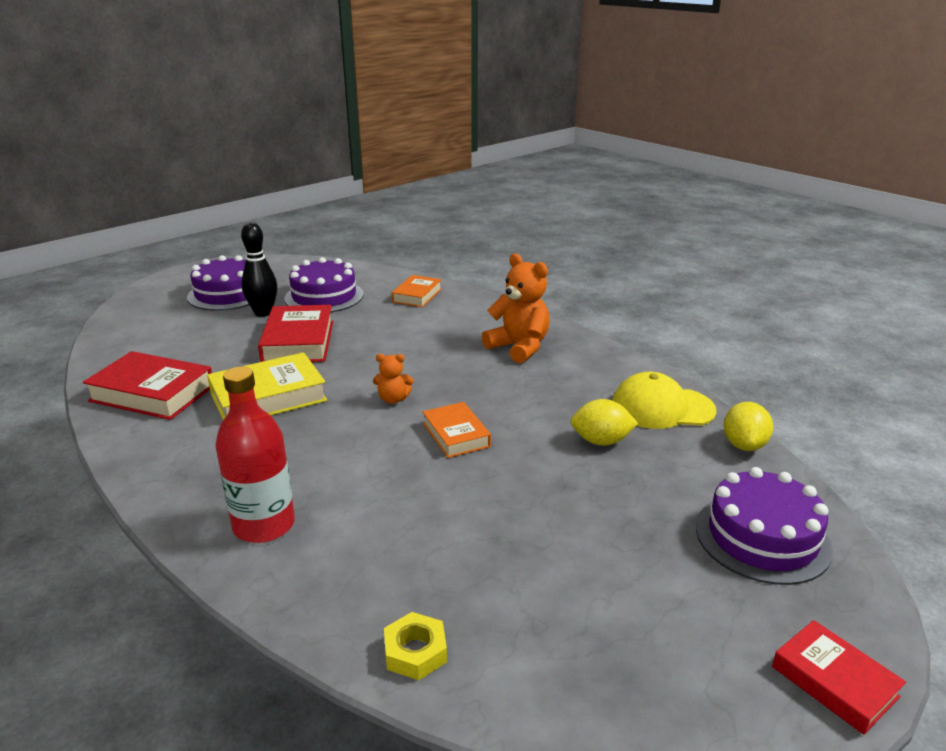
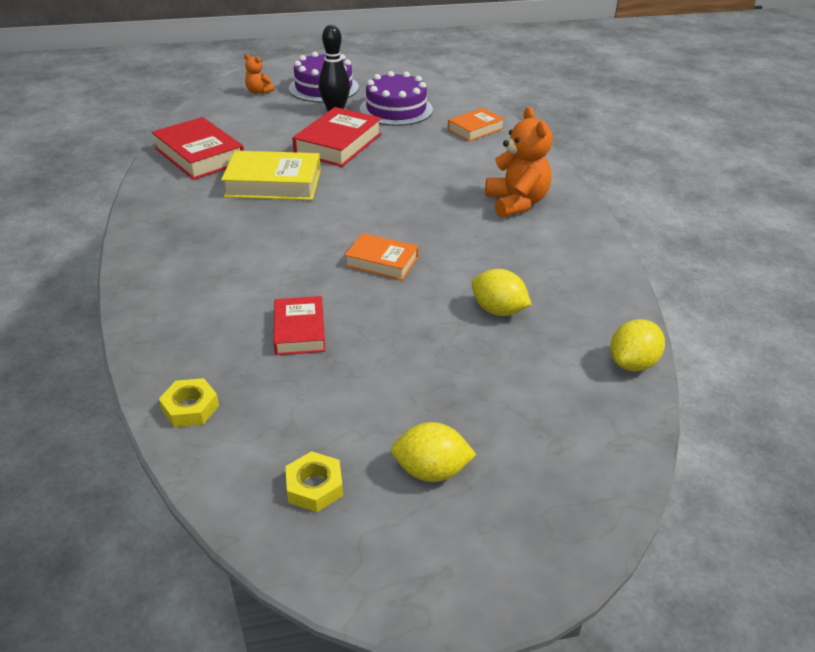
camera: 30 degrees right, 10 degrees up
red bottle [215,367,295,543] -> none
orange teddy bear [373,354,414,404] -> orange teddy bear moved to [244,54,274,94]
orange book [423,402,491,458] -> orange book turned 75 degrees counterclockwise [345,233,418,280]
yellow cap [612,372,717,429] -> none
purple cake [696,467,833,585] -> none
red book [772,620,906,735] -> red book moved to [274,296,325,355]
none -> yellow nut [286,451,343,512]
none -> yellow lemon [391,422,477,482]

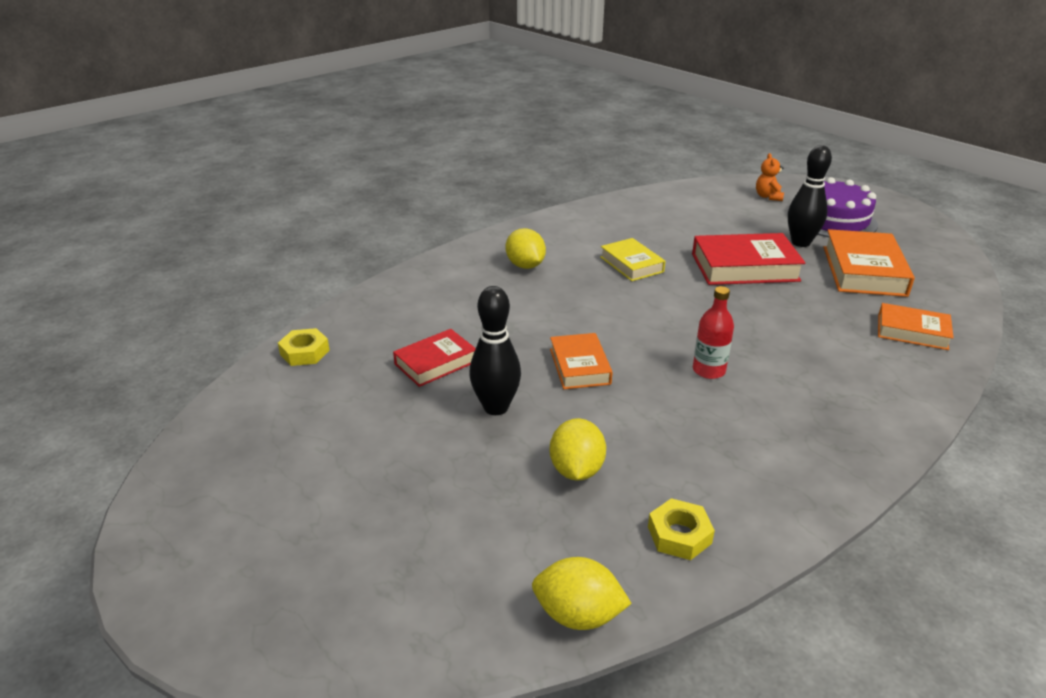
camera: 60 degrees right, 5 degrees down
red book [152,117,244,180] -> none
yellow book [221,151,321,200] -> yellow book [600,238,665,281], size x0.61
yellow nut [286,451,343,512] -> yellow nut moved to [648,498,715,560]
purple cake [360,71,433,126] -> orange book [823,229,915,297]
yellow lemon [391,422,477,482] -> yellow lemon moved to [506,228,546,269]
orange teddy bear [485,106,552,218] -> none
none -> black bowling pin [469,286,521,415]
none -> red bottle [693,286,734,379]

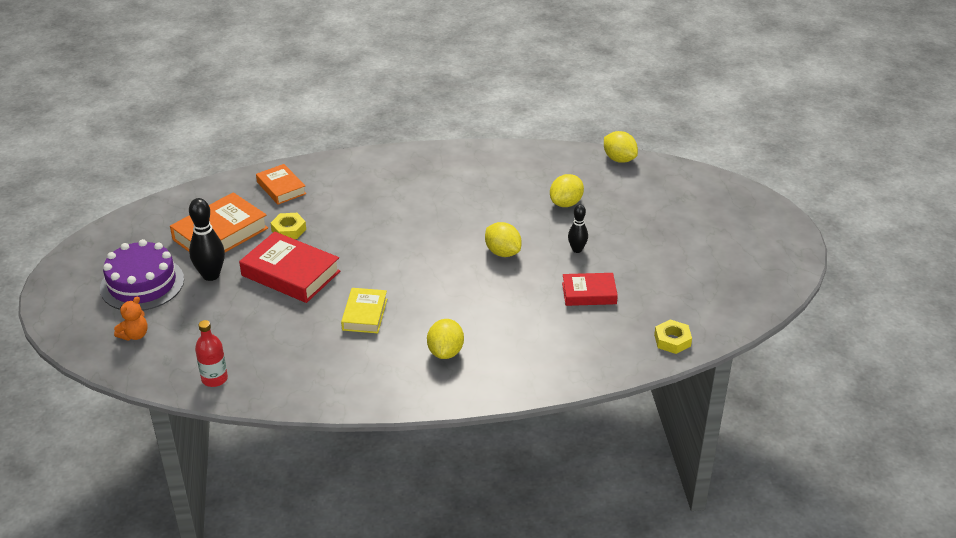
camera: 145 degrees left, 5 degrees up
black bowling pin [469,286,521,415] -> black bowling pin [568,204,588,253], size x0.61
orange book [550,333,613,389] -> yellow lemon [485,222,522,257]
yellow nut [648,498,715,560] -> yellow nut moved to [271,213,306,239]
red bottle [693,286,734,379] -> red bottle moved to [195,320,228,387]

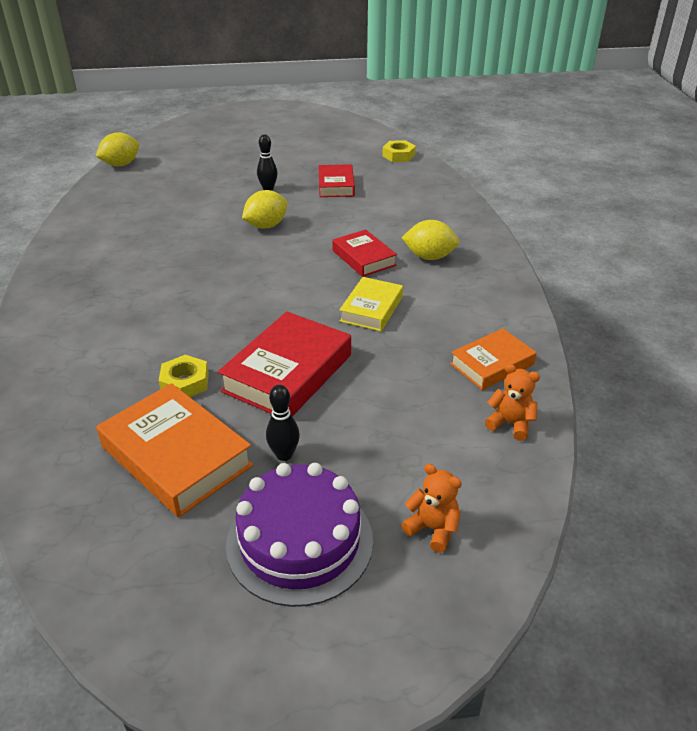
camera: 90 degrees left, 0 degrees up
black bowling pin [189,198,225,281] -> black bowling pin [266,385,300,461], size x0.61
red bottle [195,320,228,387] -> orange teddy bear [485,364,540,441]
orange book [256,164,306,205] -> orange book moved to [450,328,537,390]
yellow book [341,288,387,333] -> yellow book turned 75 degrees counterclockwise [339,277,403,331]
yellow lemon [550,174,584,207] -> none
none -> red book [332,229,397,277]

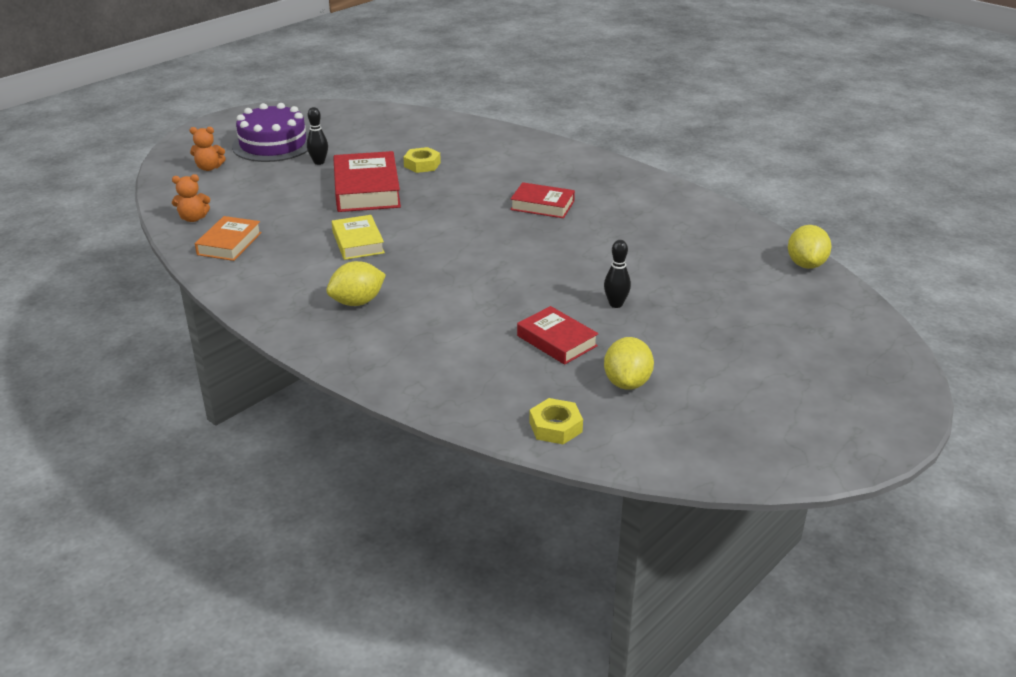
camera: 140 degrees right, 5 degrees down
orange book [96,383,253,517] -> none
yellow lemon [242,190,287,229] -> yellow lemon moved to [604,337,654,390]
red book [332,229,397,277] -> red book moved to [510,182,575,218]

